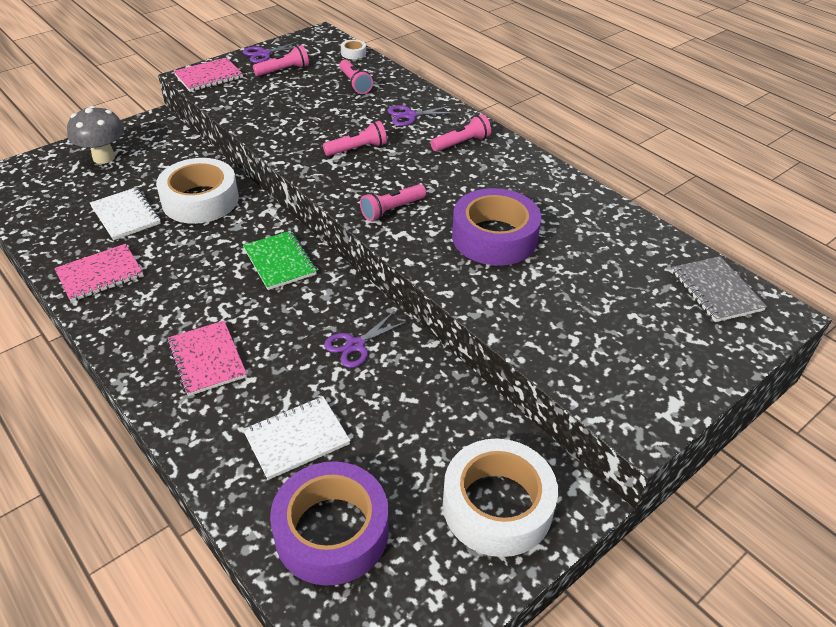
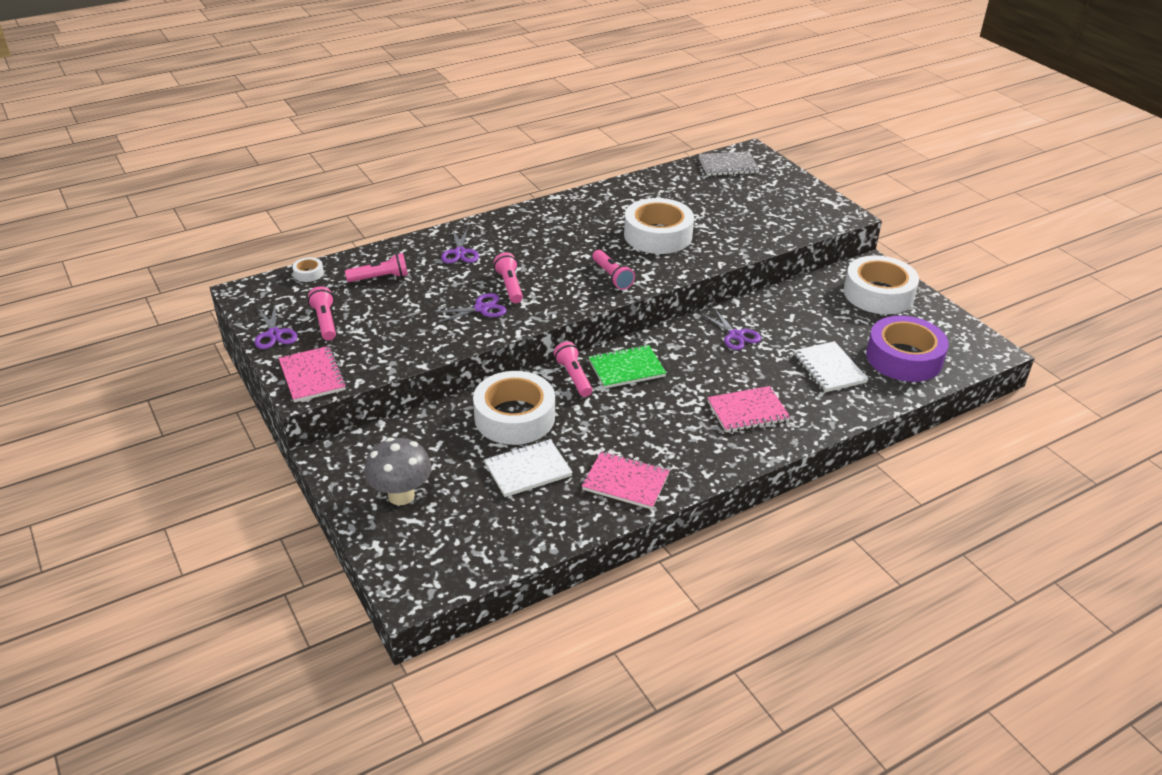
camera: 80 degrees left, 5 degrees down
pink notebook [54,244,144,302] -> pink notebook turned 45 degrees counterclockwise [582,452,670,509]
pink flashlight [431,114,491,152] -> pink flashlight moved to [554,341,592,397]
purple tape [452,188,541,265] -> white tape [624,198,694,254]
none -> purple scissors [431,293,507,323]

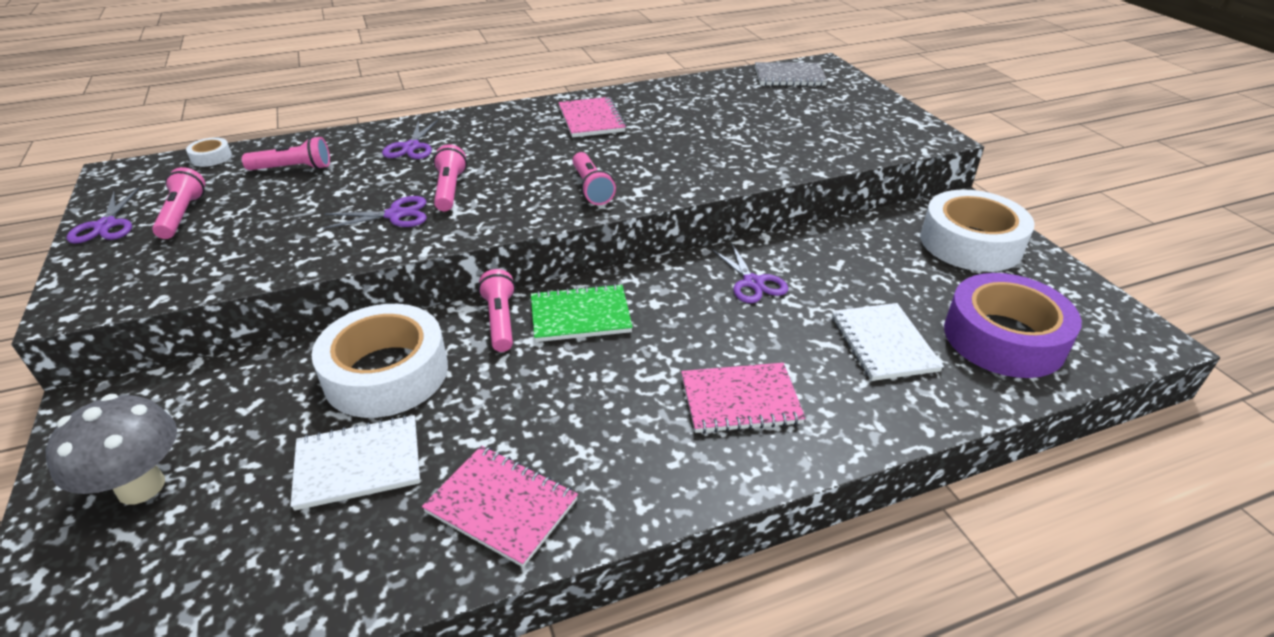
camera: 10 degrees right, 0 degrees up
pink notebook [279,346,347,403] -> pink notebook moved to [559,97,626,137]
white tape [624,198,694,254] -> none

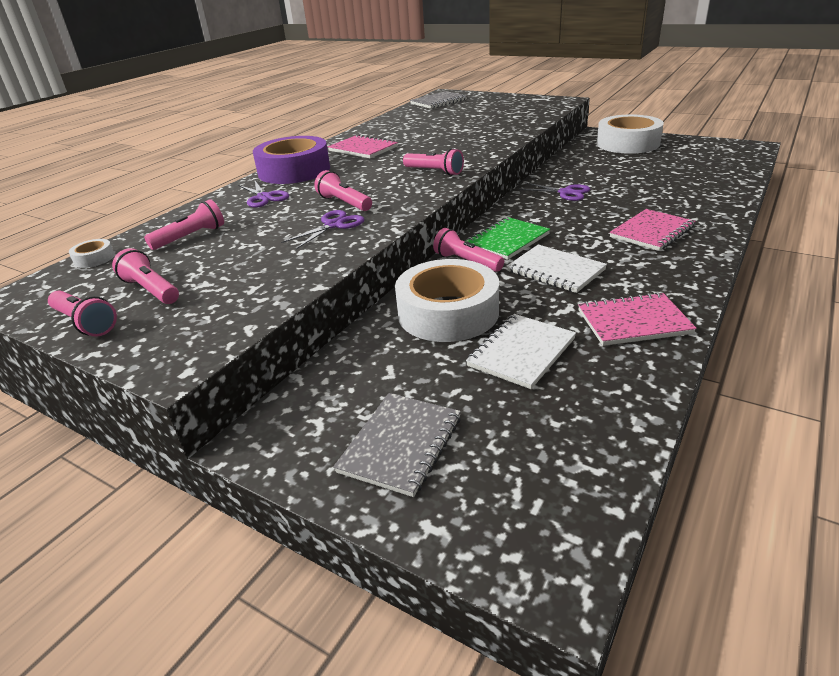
camera: 35 degrees left, 5 degrees down
grey mushroom [46,394,177,505] -> grey notebook [333,393,461,497]
purple scissors [67,187,139,243] -> pink flashlight [48,290,117,336]
white notebook [832,303,944,381] -> white notebook moved to [507,245,607,293]
purple tape [944,273,1082,378] -> purple tape moved to [253,136,330,184]

